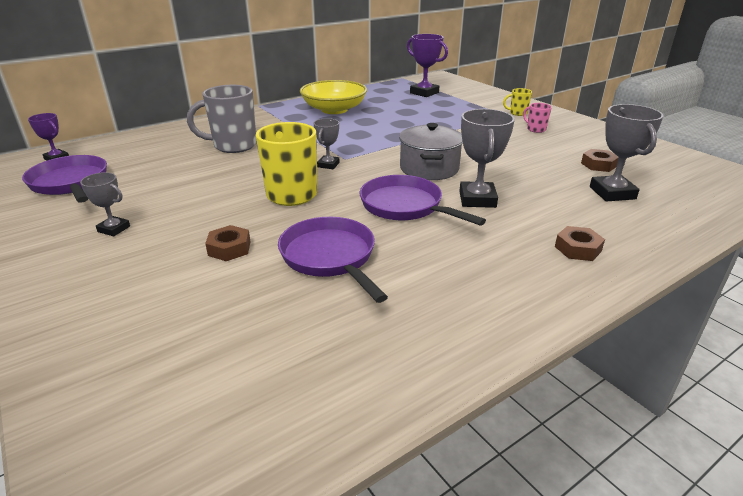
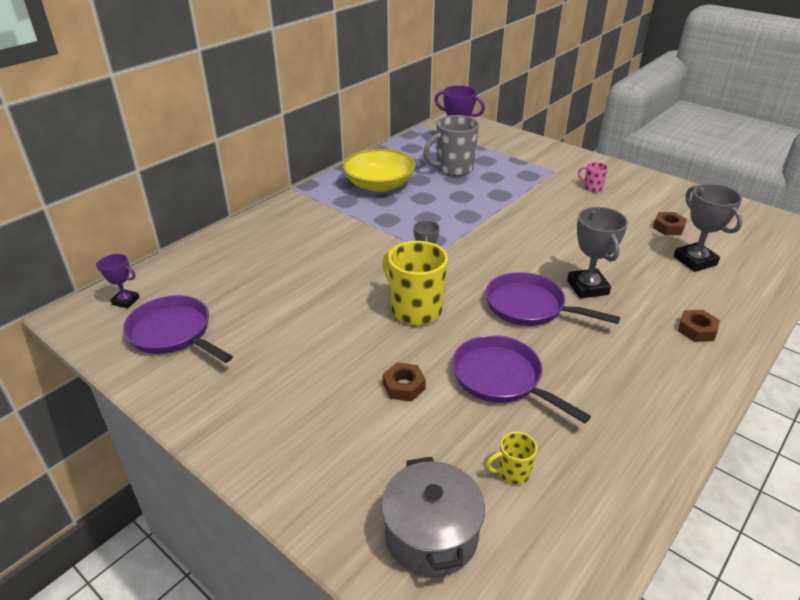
camera: 15 degrees left, 5 degrees up
grey trophy [80,172,130,236] -> none
grey mug [187,85,257,153] -> grey mug moved to [423,115,479,176]
grey pot [399,123,463,180] -> grey pot moved to [381,457,485,577]
yellow mug [503,88,532,116] -> yellow mug moved to [486,432,537,484]

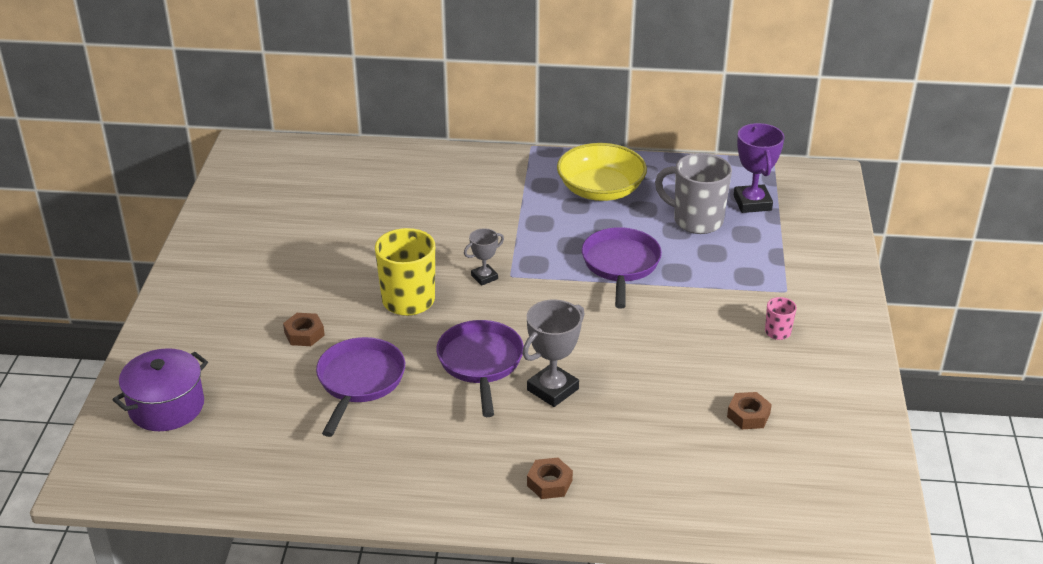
camera: 55 degrees right, 0 degrees up
purple trophy [96,254,140,309] -> none
purple pan [123,295,233,363] -> purple pan moved to [582,227,662,309]
grey pot [381,457,485,577] -> purple pot [112,348,208,431]
yellow mug [486,432,537,484] -> none
grey trophy [674,184,743,272] -> none

